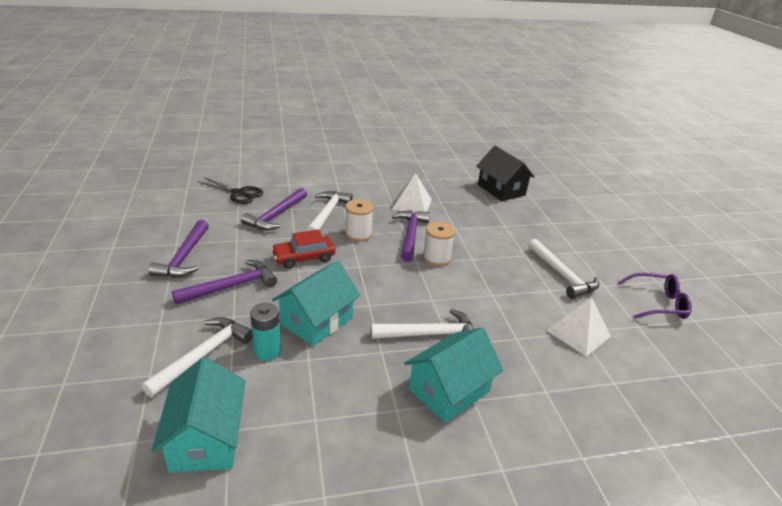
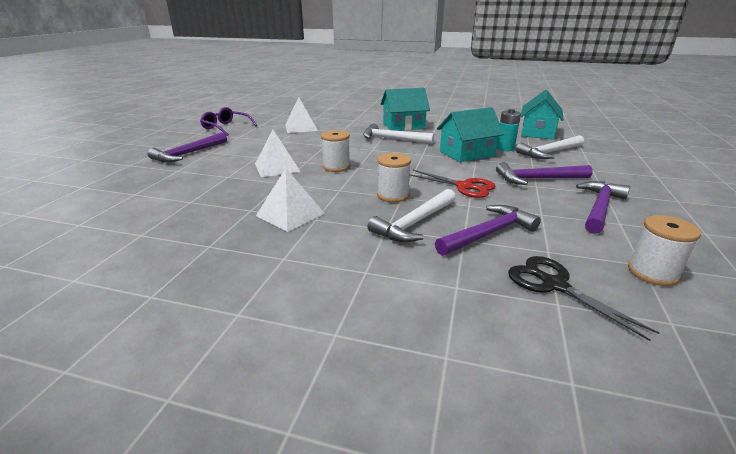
camera: 150 degrees left, 5 degrees down
red car [271,229,336,269] -> red scissors [410,170,496,198]
purple hammer [392,210,430,262] -> purple hammer moved to [147,132,227,162]
black house [476,145,535,201] -> none
white hammer [528,239,599,299] -> none
none -> white pyramid [255,130,301,177]
none -> white spool [628,215,701,286]

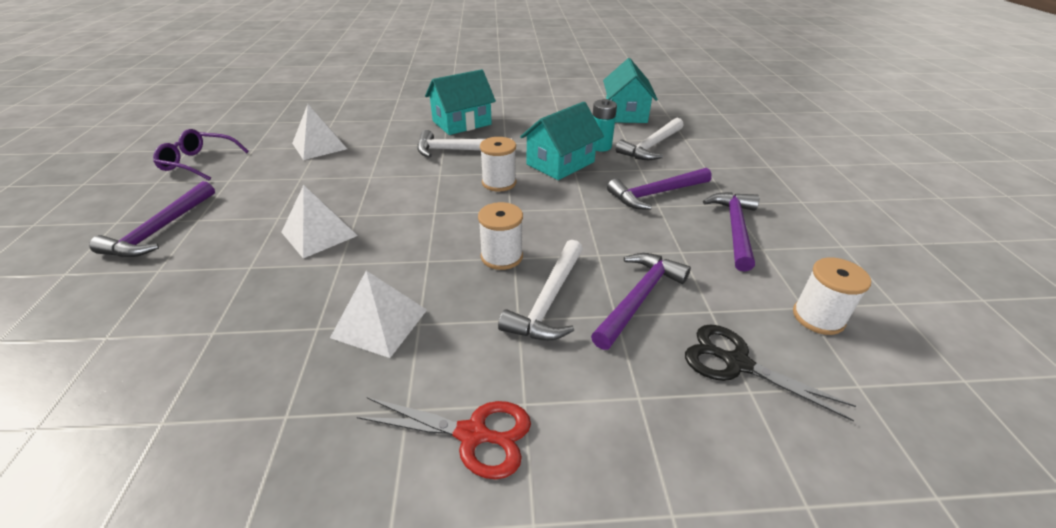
camera: 20 degrees left, 10 degrees up
white spool [321,130,350,172] -> white spool moved to [480,137,516,192]
red scissors [410,170,496,198] -> red scissors moved to [357,397,531,479]

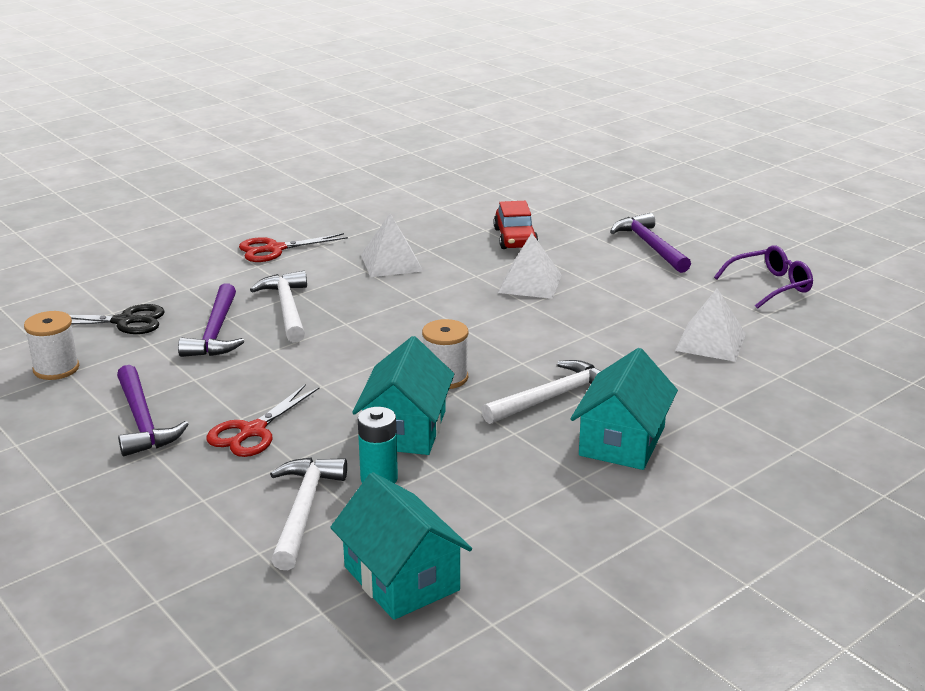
camera: 145 degrees right, 10 degrees down
white spool [478,202,523,270] -> none
purple hammer [607,168,712,210] -> red scissors [206,384,319,457]
none -> red car [494,201,538,249]

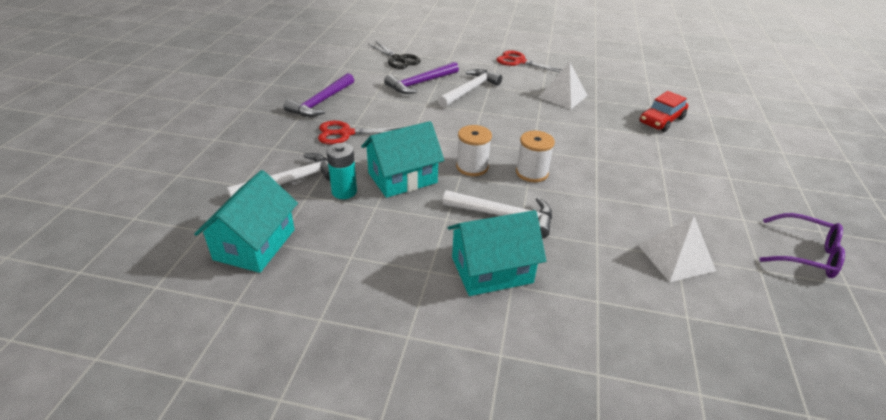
camera: 50 degrees right, 10 degrees up
white spool [24,311,79,380] -> white spool moved to [516,131,555,182]
white pyramid [498,233,562,299] -> none
purple hammer [610,213,691,273] -> none

